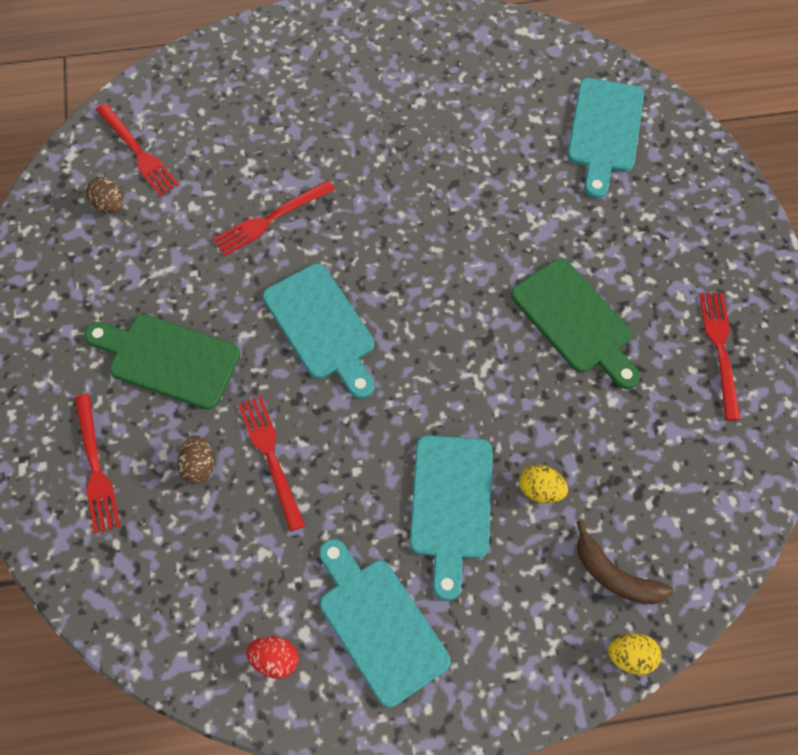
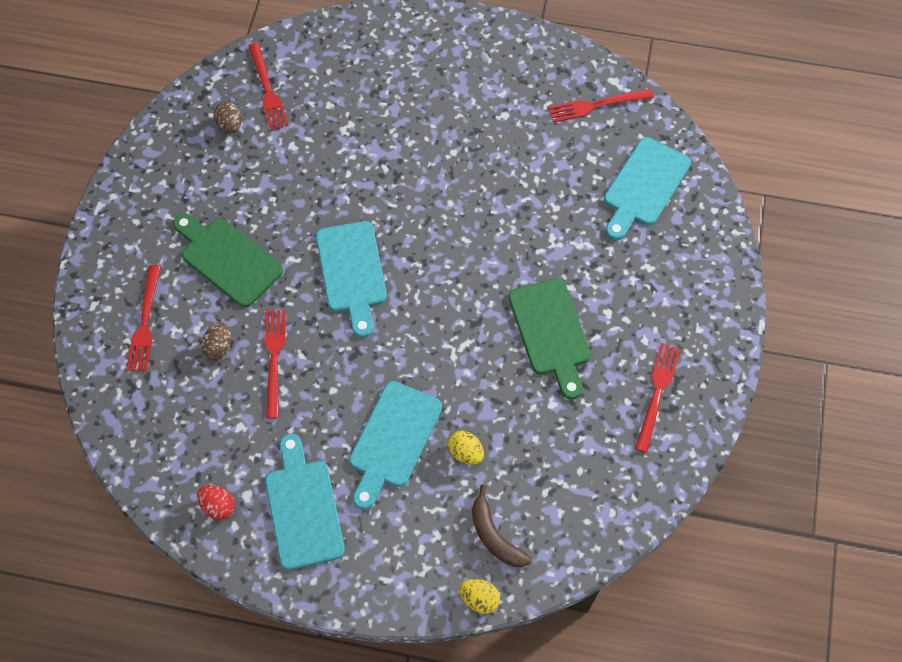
camera: 20 degrees right, 0 degrees up
red fork [213,180,335,256] -> red fork moved to [548,89,654,123]

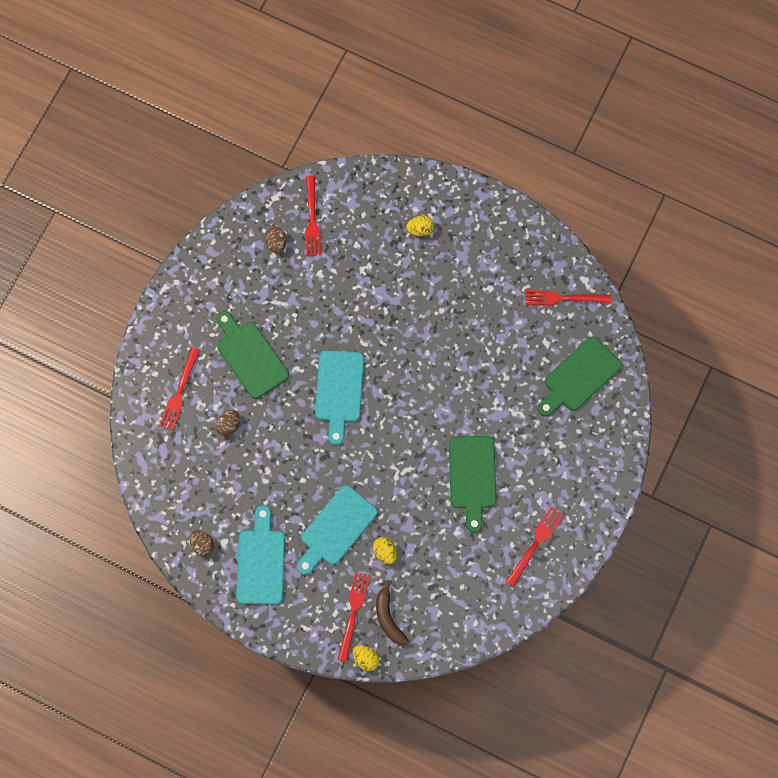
camera: 15 degrees right, 10 degrees up
red egg [197,485,235,520] -> brown egg [190,530,215,557]
red fork [264,310,286,419] -> red fork moved to [338,572,370,662]
turquoise cutting board [604,137,691,240] -> green cutting board [537,336,621,417]
none -> yellow egg [406,216,434,237]

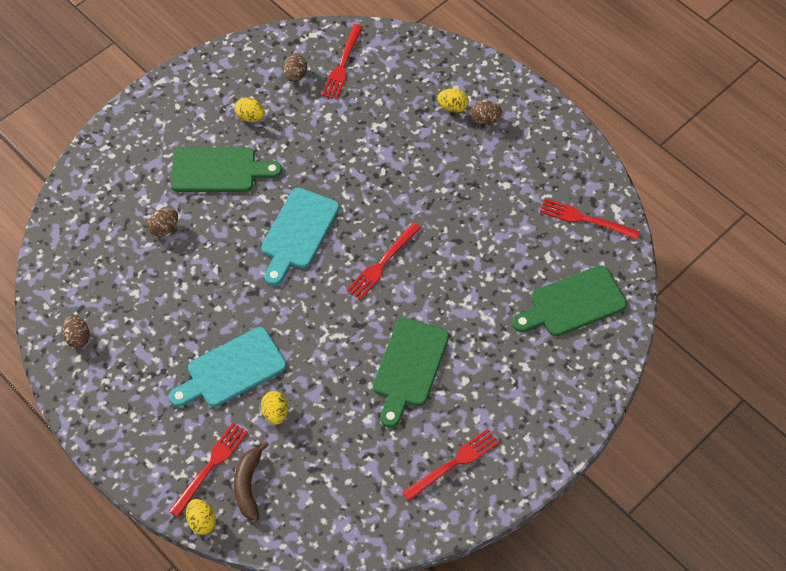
camera: 20 degrees right, 15 degrees down
red fork [159,347,200,431] -> red fork moved to [347,222,421,300]
green cutting board [216,311,289,399] -> green cutting board turned 105 degrees clockwise [171,147,282,192]
turquoise cutting board [236,506,285,605] -> none
none -> yellow egg [235,97,265,122]
none -> brown egg [470,100,502,124]

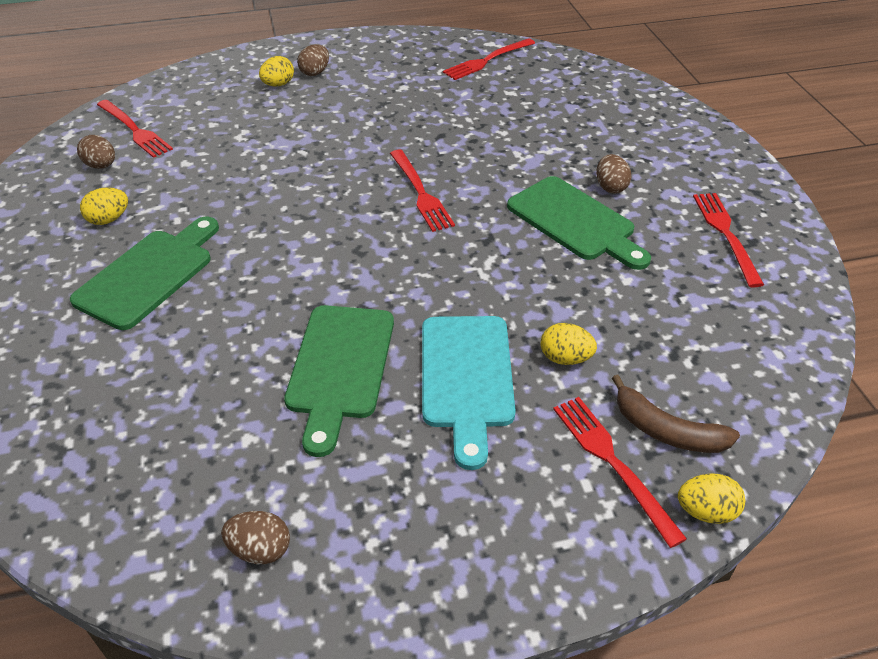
camera: 60 degrees left, 15 degrees down
brown egg [147,208,178,236] -> brown egg moved to [596,154,631,193]
turquoise cutting board [261,188,339,286] -> none
green cutting board [512,265,627,336] -> green cutting board moved to [284,305,394,457]

